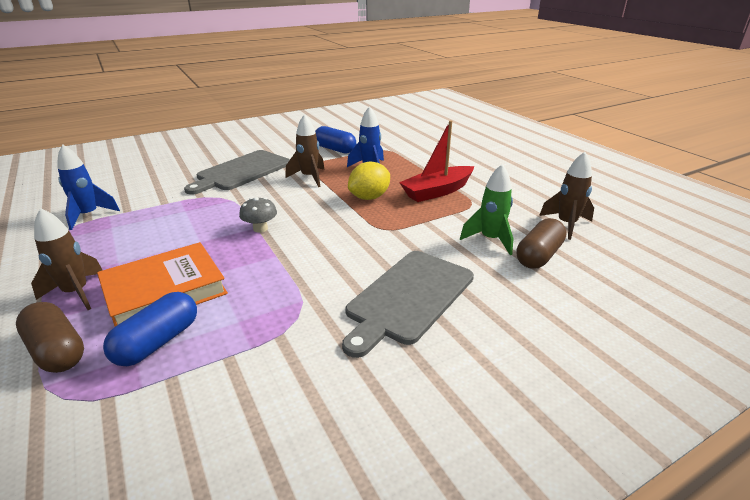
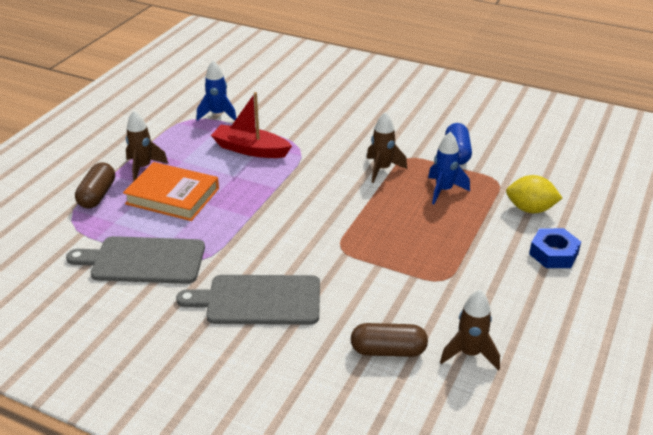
camera: 55 degrees right, 5 degrees up
blue capsule [103,292,197,366] -> none
grey cutting board [184,150,290,195] -> grey cutting board moved to [66,236,205,284]
grey mushroom [239,197,277,233] -> none
yellow lemon [348,162,390,200] -> yellow lemon moved to [506,175,562,213]
red boat [399,120,474,202] -> red boat moved to [211,92,292,158]
green rocket [460,164,513,255] -> none
none -> blue nut [529,228,581,268]

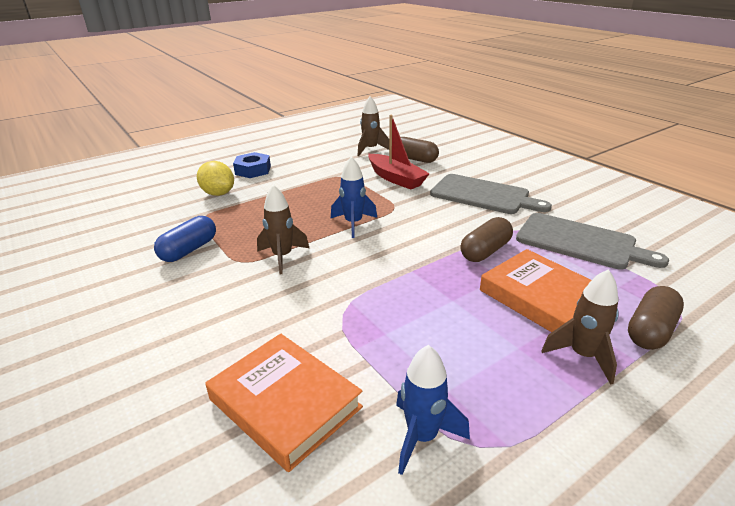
camera: 150 degrees left, 5 degrees down
red boat [211,92,292,158] -> red boat moved to [368,115,430,190]
blue rocket [428,132,470,204] -> blue rocket moved to [331,157,377,238]
none -> orange book [206,334,363,472]
none -> brown capsule [460,217,513,262]

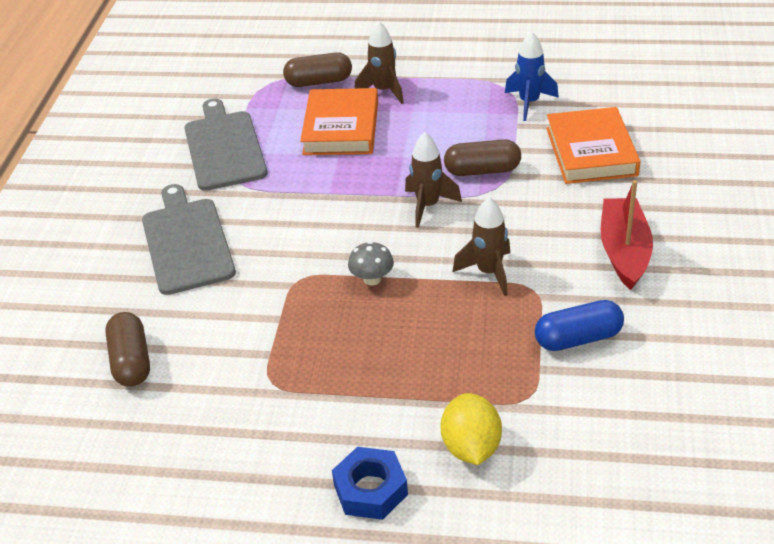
camera: 135 degrees left, 10 degrees up
blue rocket [331,157,377,238] -> grey mushroom [348,241,394,286]
brown rocket [358,96,389,156] -> brown rocket moved to [405,132,462,228]
red boat [368,115,430,190] -> red boat moved to [601,180,653,290]
brown capsule [460,217,513,262] -> brown capsule moved to [444,139,521,176]

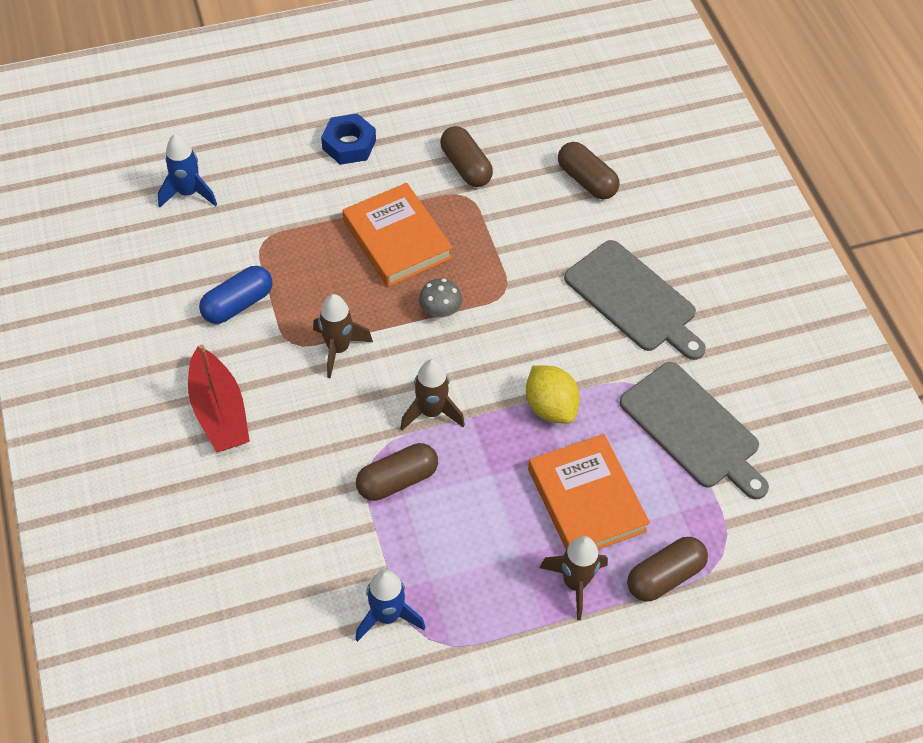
camera: 150 degrees right, 15 degrees up
yellow lemon [440,393,502,465] -> yellow lemon moved to [526,365,580,424]
orange book [546,107,640,184] -> orange book moved to [343,183,453,287]
none -> blue rocket [158,134,217,207]
none -> brown capsule [440,126,493,187]

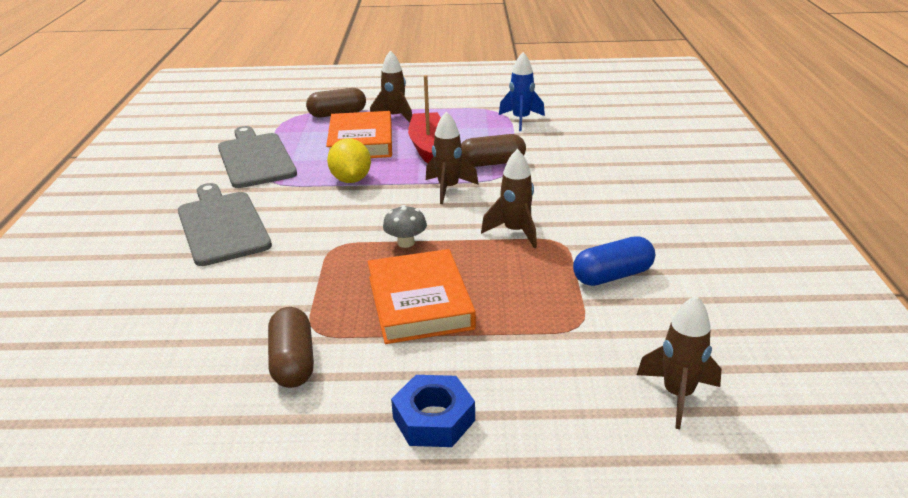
camera: 160 degrees left, 25 degrees down
blue rocket [158,134,217,207] -> brown rocket [637,295,721,429]
red boat [188,345,250,452] -> red boat moved to [408,75,441,163]
brown capsule [558,142,619,200] -> none

